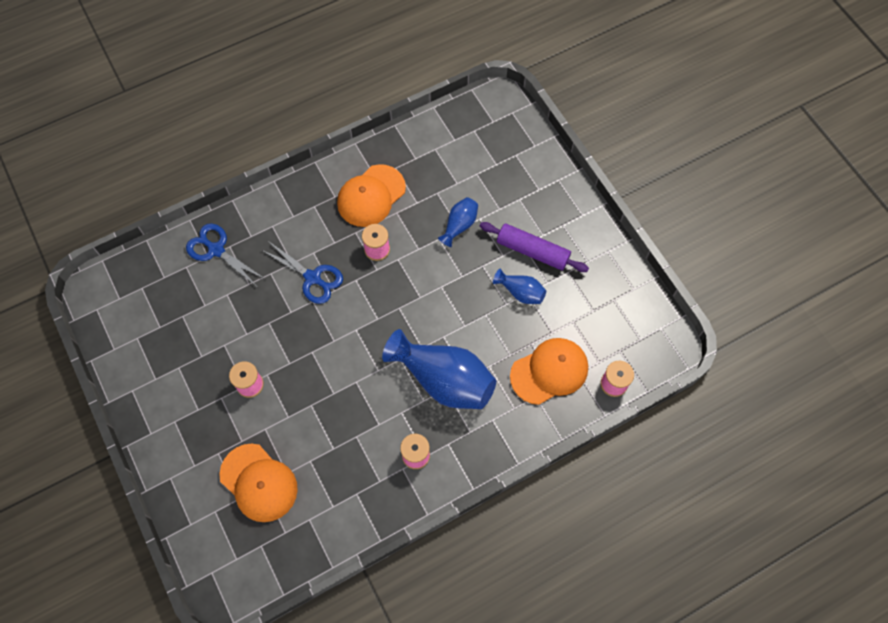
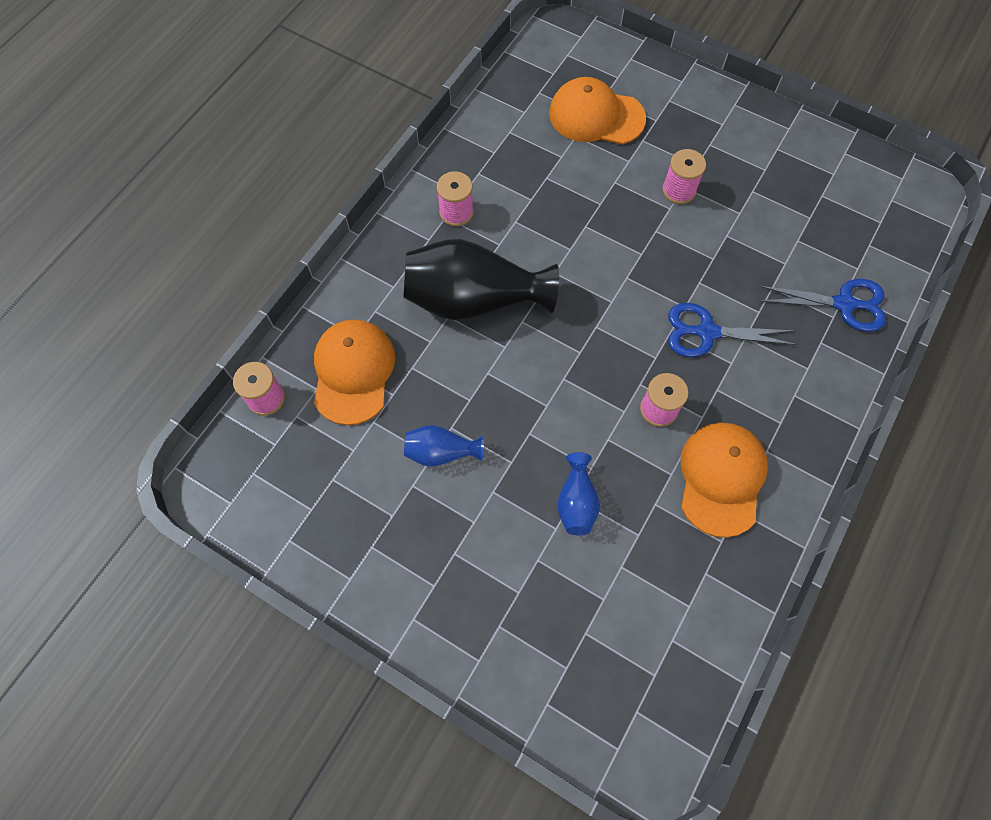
camera: 150 degrees right, 0 degrees up
blue vase [382,329,496,409] -> black vase [403,239,559,320]
purple rolling pin [480,222,589,272] -> none
orange cap [510,338,588,405] -> orange cap turned 150 degrees clockwise [314,319,395,425]

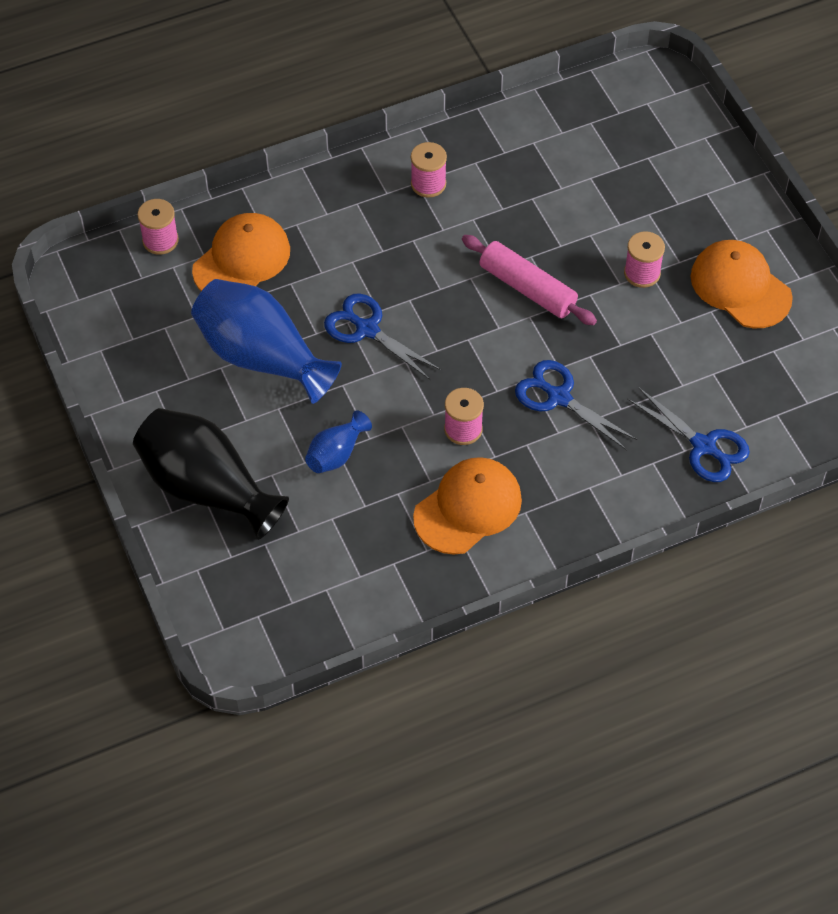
camera: 35 degrees right, 10 degrees down
black vase [403,239,559,320] -> black vase moved to [133,408,289,540]
blue vase [404,425,484,467] -> blue vase [191,279,342,404], size x2.05
orange cap [549,77,646,144] -> orange cap moved to [691,240,793,329]
none -> blue scissors [324,293,441,380]
none -> pink rolling pin [462,235,597,325]

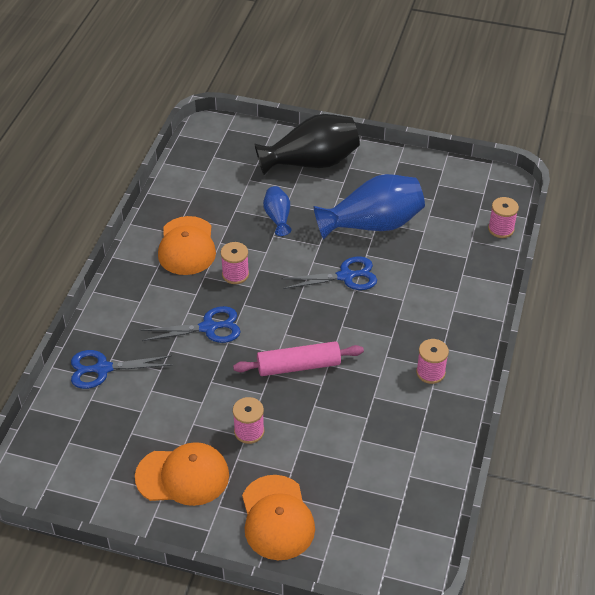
camera: 130 degrees right, 10 degrees down
orange cap [192,213,290,291] -> orange cap moved to [242,475,315,560]

